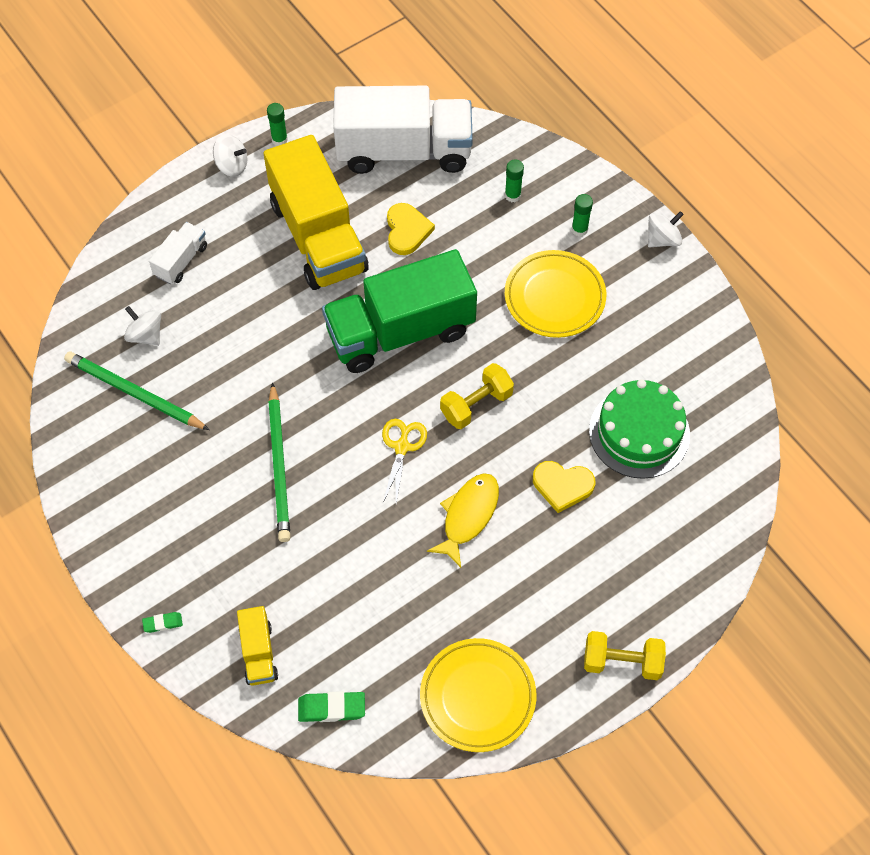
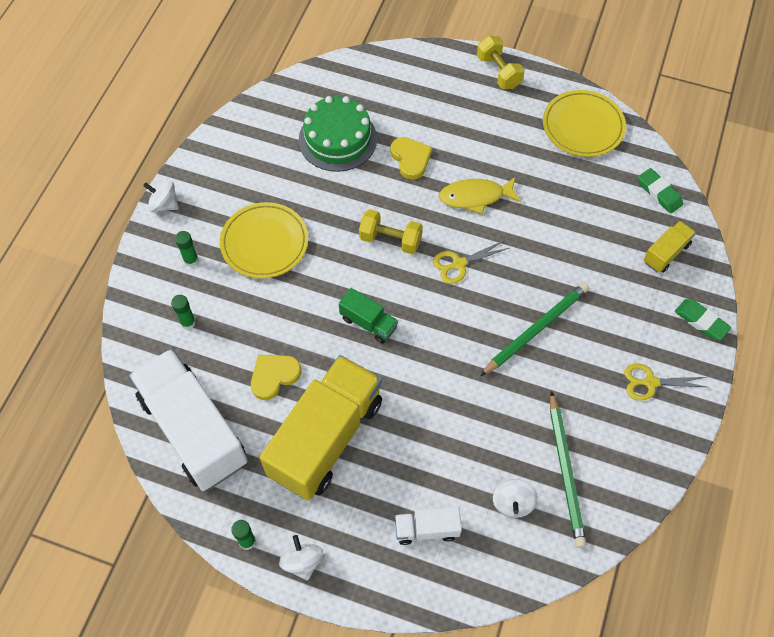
camera: 125 degrees left, 0 degrees up
green eraser [142,612,183,633] -> green eraser [675,299,731,340], size x1.72
green truck [322,249,477,373] -> green truck [339,288,398,344], size x0.45
none -> yellow scissors [624,363,707,401]

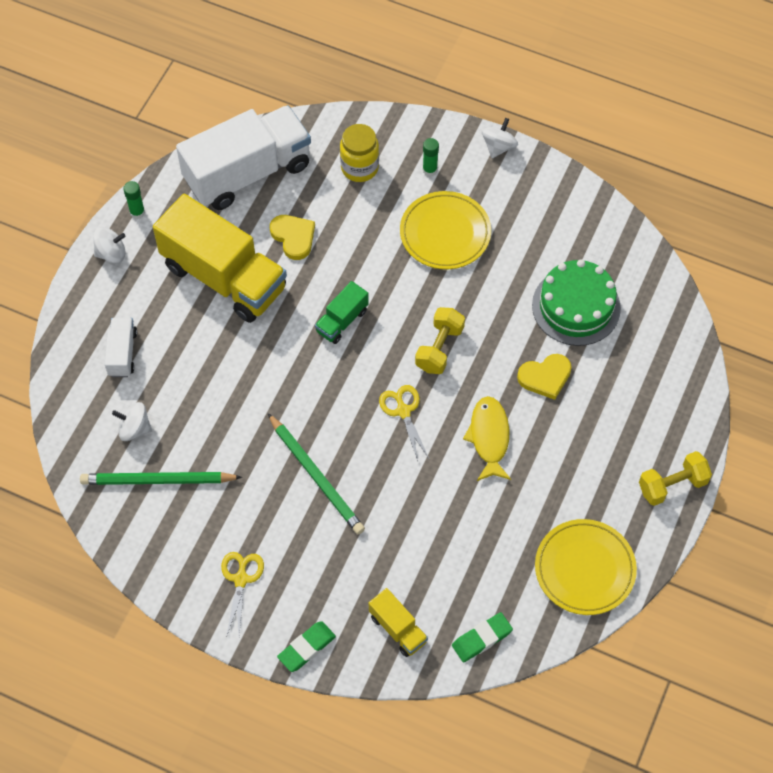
camera: 95 degrees right, 0 degrees up
green glue stick [171,295,196,330] -> yellow jar [340,124,379,182]

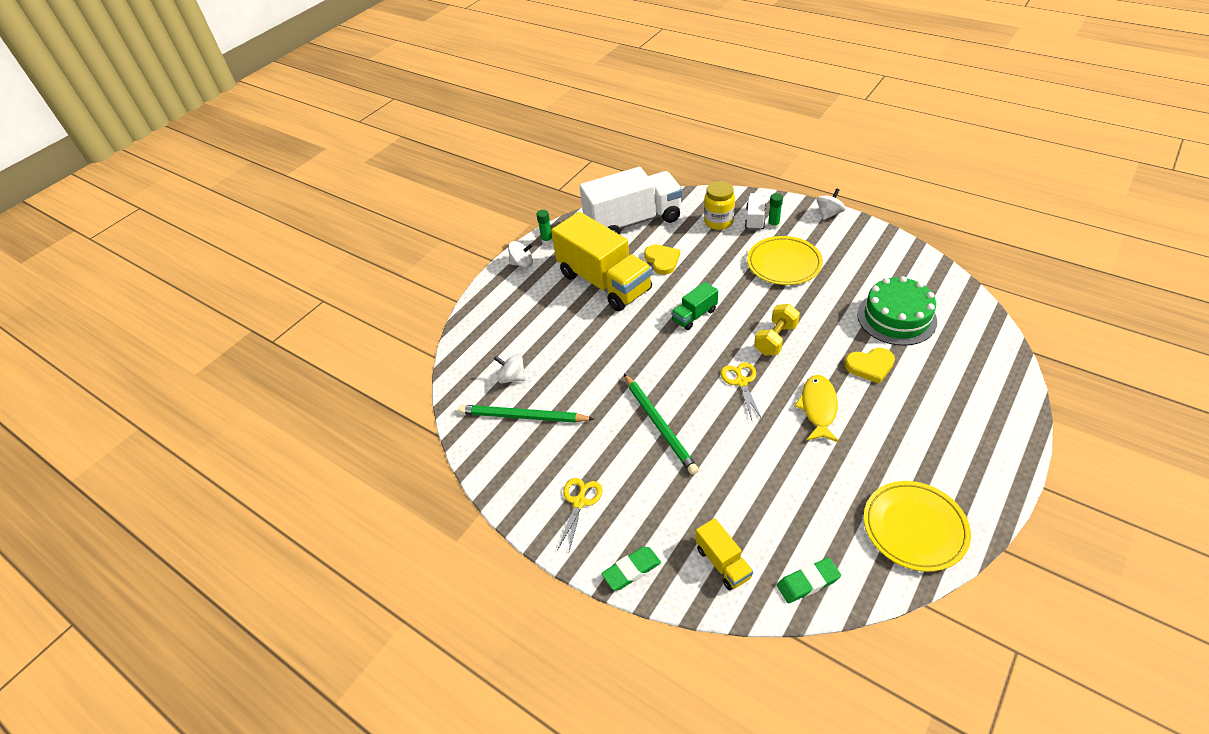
camera: 15 degrees right, 15 degrees down
white truck [105,318,137,377] -> white truck moved to [745,193,766,230]
yellow dumbbell [639,451,712,506] -> none

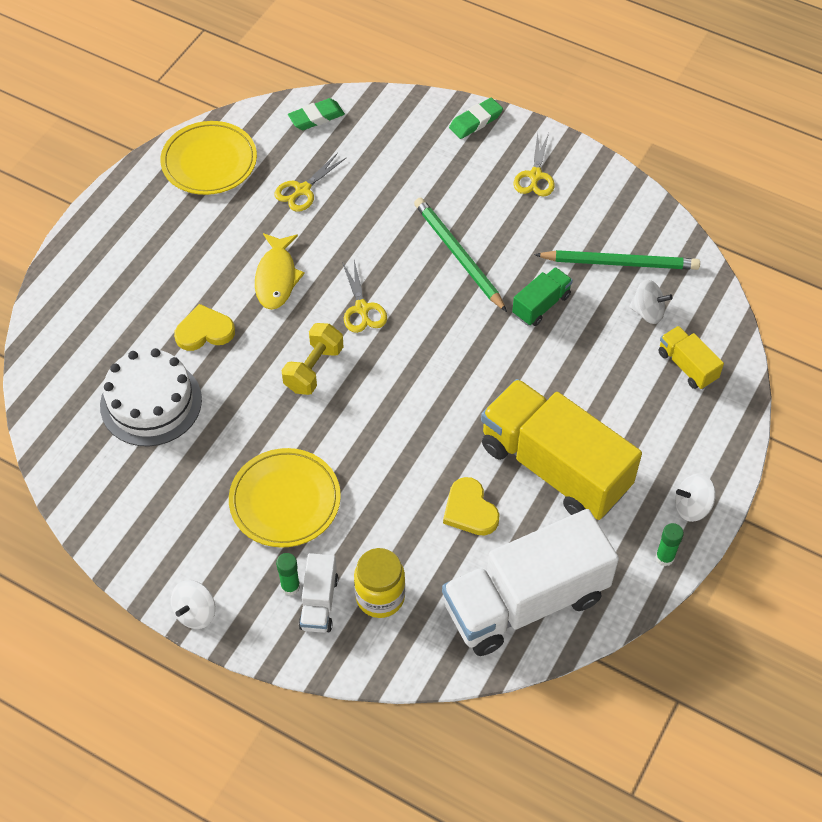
camera: 170 degrees right, 10 degrees up
green truck [671,282,718,330] -> green truck moved to [512,267,573,326]
yellow truck [696,518,753,590] -> yellow truck moved to [658,326,724,389]
green cake [857,276,937,346] -> white cake [100,348,202,446]
none -> yellow scissors [274,153,346,212]

